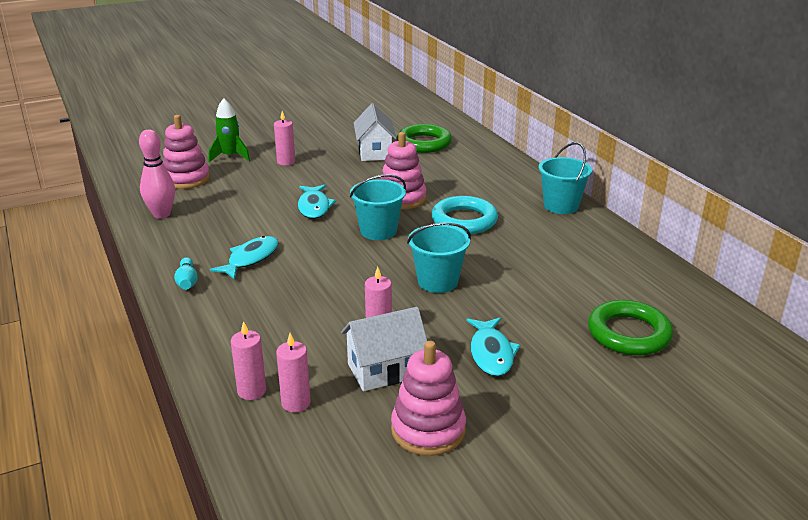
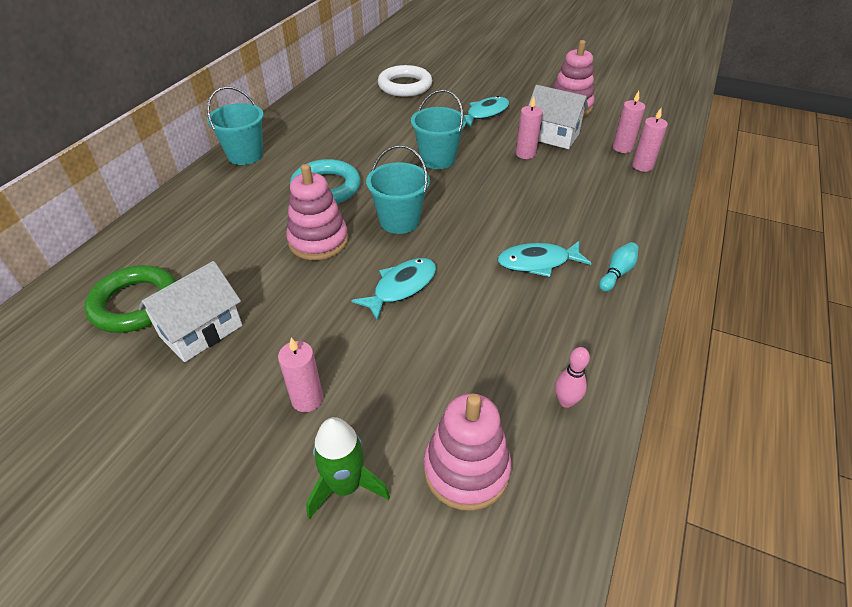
camera: 130 degrees left, 15 degrees up
pink bowling pin [139,130,175,219] -> pink bowling pin [555,347,590,408], size x0.58
green ring [588,300,673,355] -> white ring [378,65,432,97]

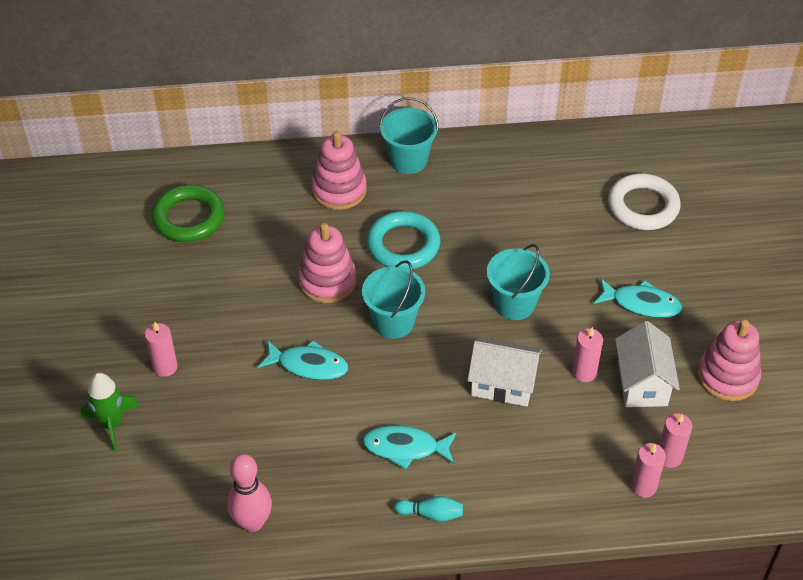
camera: 60 degrees right, 5 degrees up
white house [138,261,242,362] -> white house moved to [467,337,542,407]
pink stacking toy [424,393,512,511] -> pink stacking toy moved to [311,131,367,210]
turquoise fish [498,241,591,277] -> turquoise fish turned 45 degrees counterclockwise [363,425,456,470]
pink bowling pin [555,347,590,408] -> pink bowling pin [227,454,272,532], size x1.72

